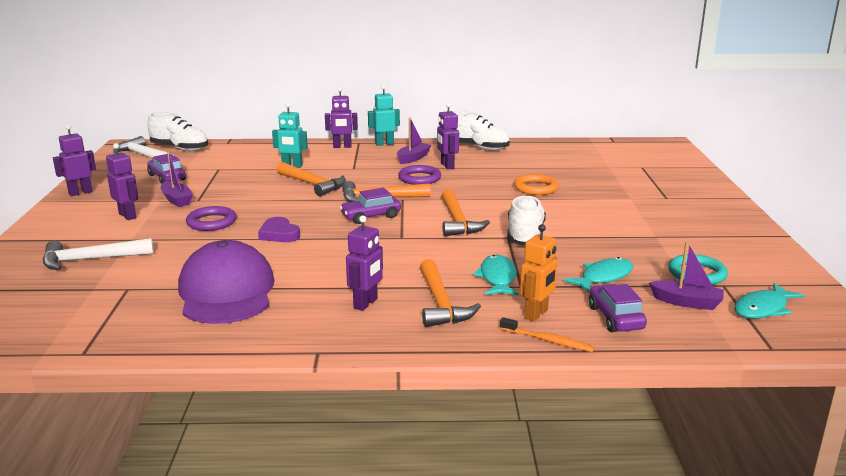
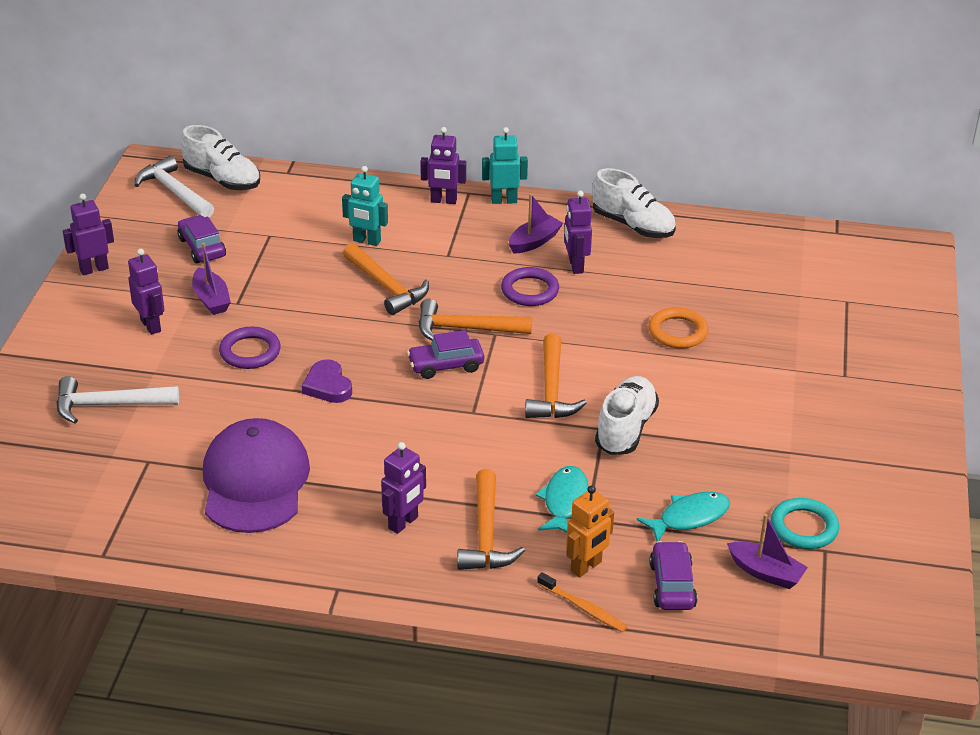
camera: 10 degrees right, 15 degrees up
turquoise fish [734,283,805,319] -> none

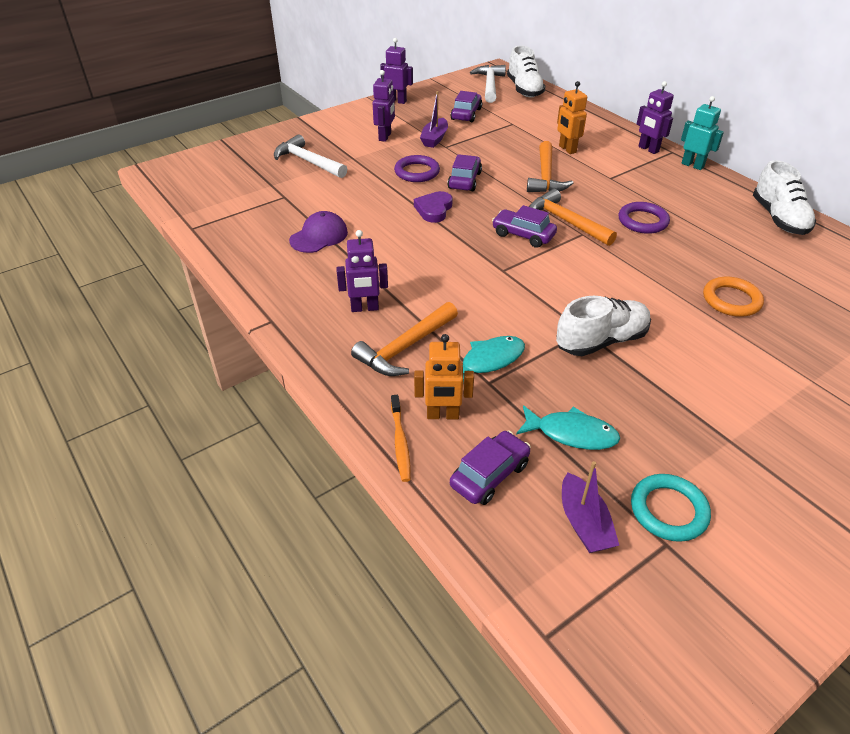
camera: 45 degrees right, 5 degrees up
purple cap [203,418,310,533] -> purple cap [289,211,348,253], size x0.55
turquoise robot [342,166,388,246] -> orange robot [557,81,587,154]
purple boat [509,194,563,254] -> none
orange hammer [525,333,587,418] -> none
purple robot [564,191,592,274] -> none
none -> purple car [447,154,482,191]

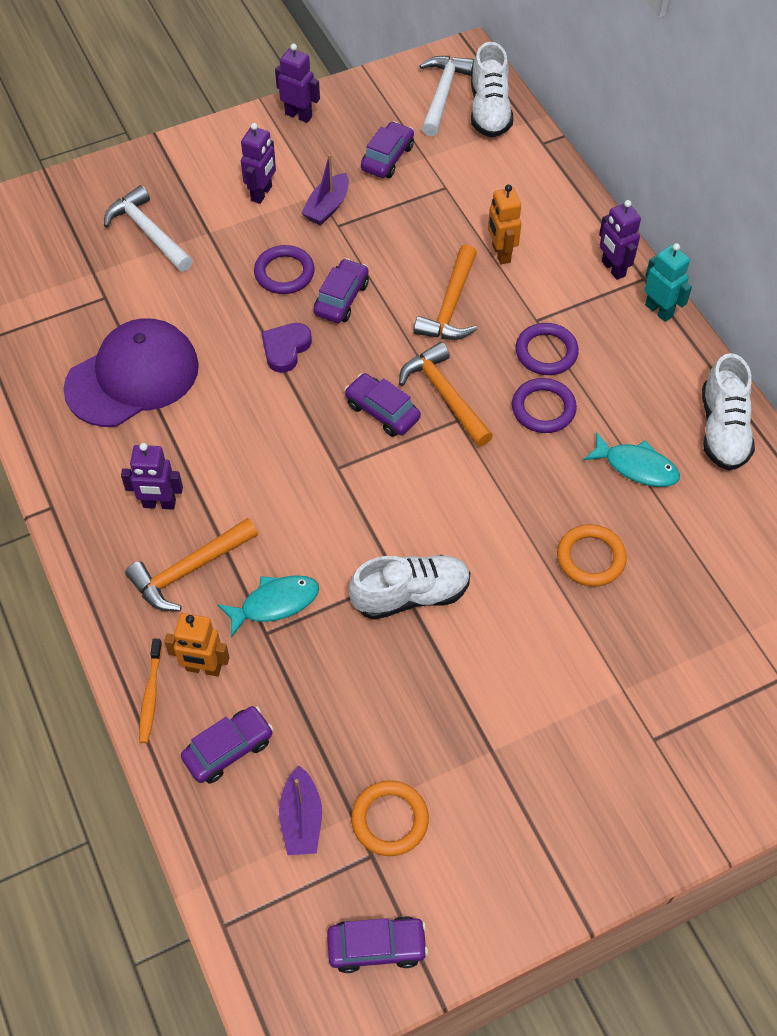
camera: 10 degrees right, 15 degrees up
purple cap [289,211,348,253] -> purple cap [63,319,199,427], size x1.81
turquoise fish [516,405,620,450] -> turquoise fish moved to [583,432,680,487]
turquoise ring [631,474,711,542] -> orange ring [351,780,429,856]
none -> purple car [327,916,428,973]
none -> purple ring [516,323,579,375]

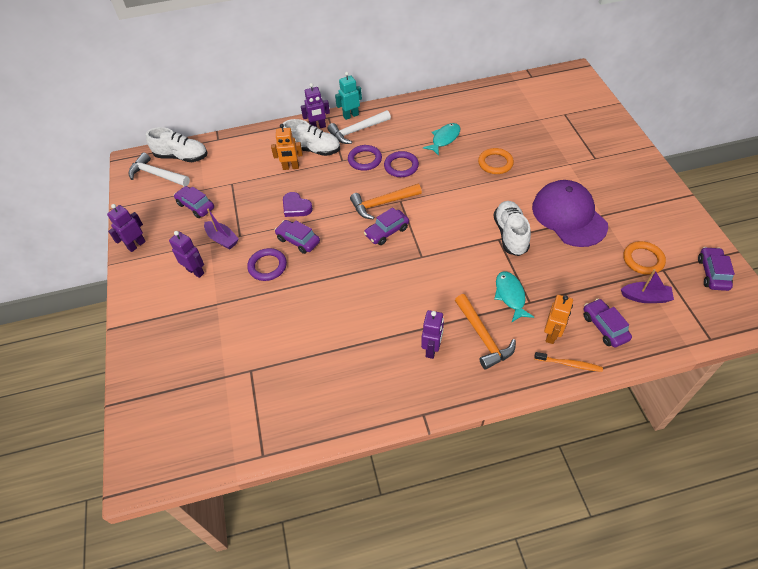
camera: 75 degrees left, 5 degrees down
purple cap [63,319,199,427] -> purple cap moved to [532,180,608,247]
white hammer [104,185,193,272] -> white hammer moved to [327,110,391,144]
purple heart [261,323,312,373] -> purple heart moved to [283,192,313,217]
orange hammer [413,244,477,340] -> none
white shoe [702,353,755,470] -> white shoe moved to [283,119,340,156]

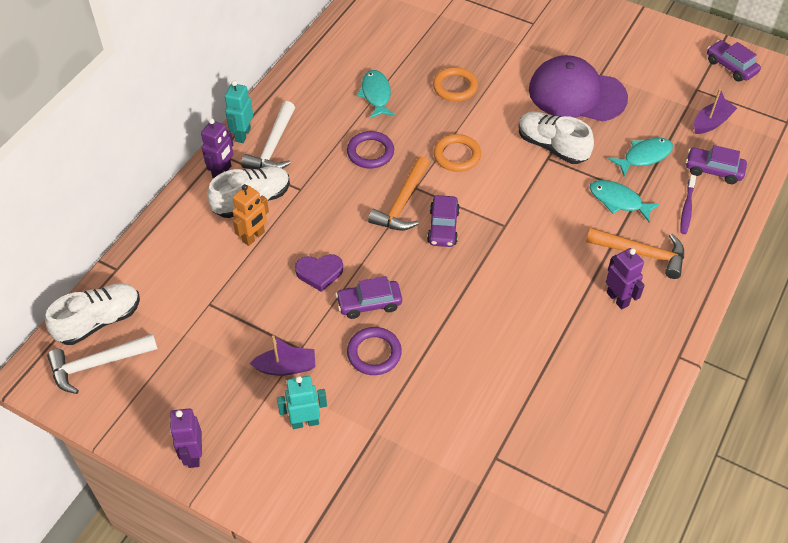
camera: 50 degrees left, 0 degrees up
purple robot [169,231,204,278] -> turquoise robot [277,376,327,429]
purple car [174,186,214,218] -> none
purple ring [348,145,382,171] -> none
orange toothbrush [534,352,603,372] -> none
orange robot [544,295,573,344] -> purple toothbrush [680,175,696,234]
orange ring [623,241,666,275] -> orange ring moved to [434,134,481,172]
none -> turquoise fish [608,138,673,176]

